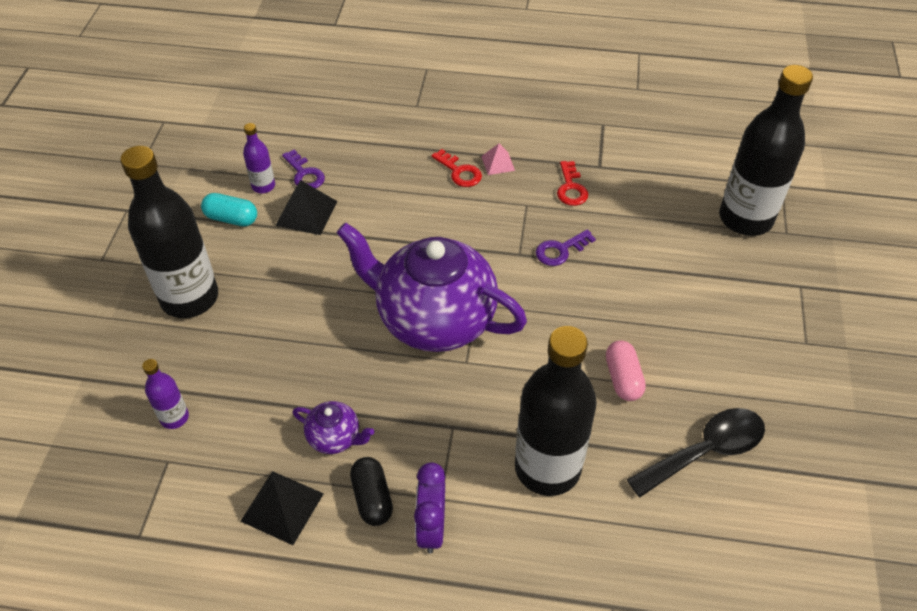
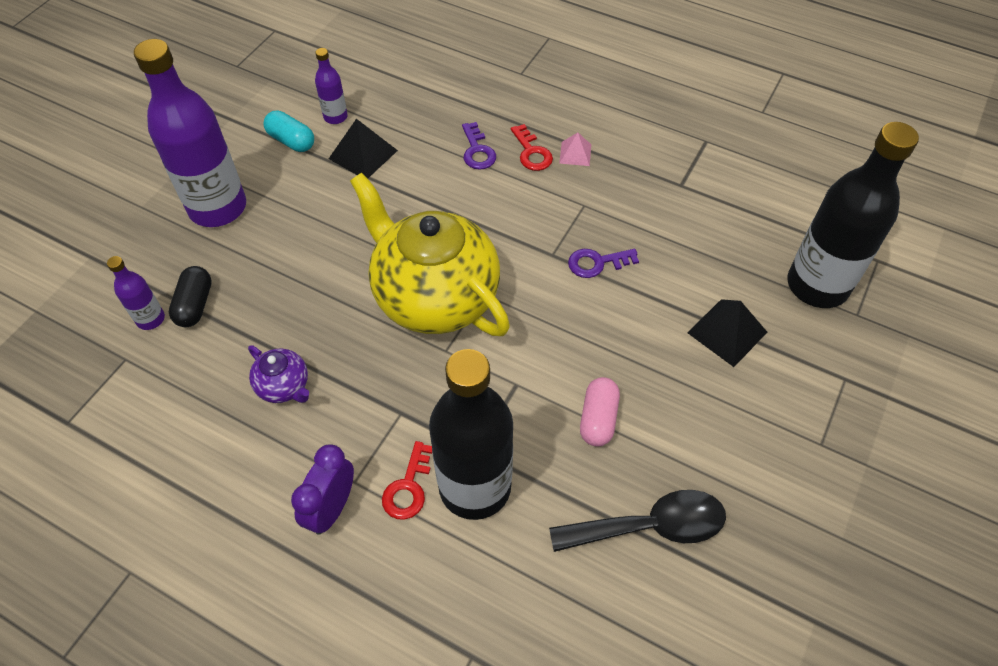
camera: 20 degrees right, 5 degrees up
black bottle [120,146,218,318] -> purple bottle [134,39,246,227]
black pyramid [240,471,324,545] -> black pyramid moved to [687,299,767,367]
purple key [282,149,325,189] -> purple key moved to [462,122,496,170]
purple teapot [337,223,527,352] -> yellow teapot [350,173,510,336]
black capsule [350,457,393,526] -> black capsule moved to [169,266,212,327]
red key [557,161,588,206] -> red key moved to [382,441,432,519]

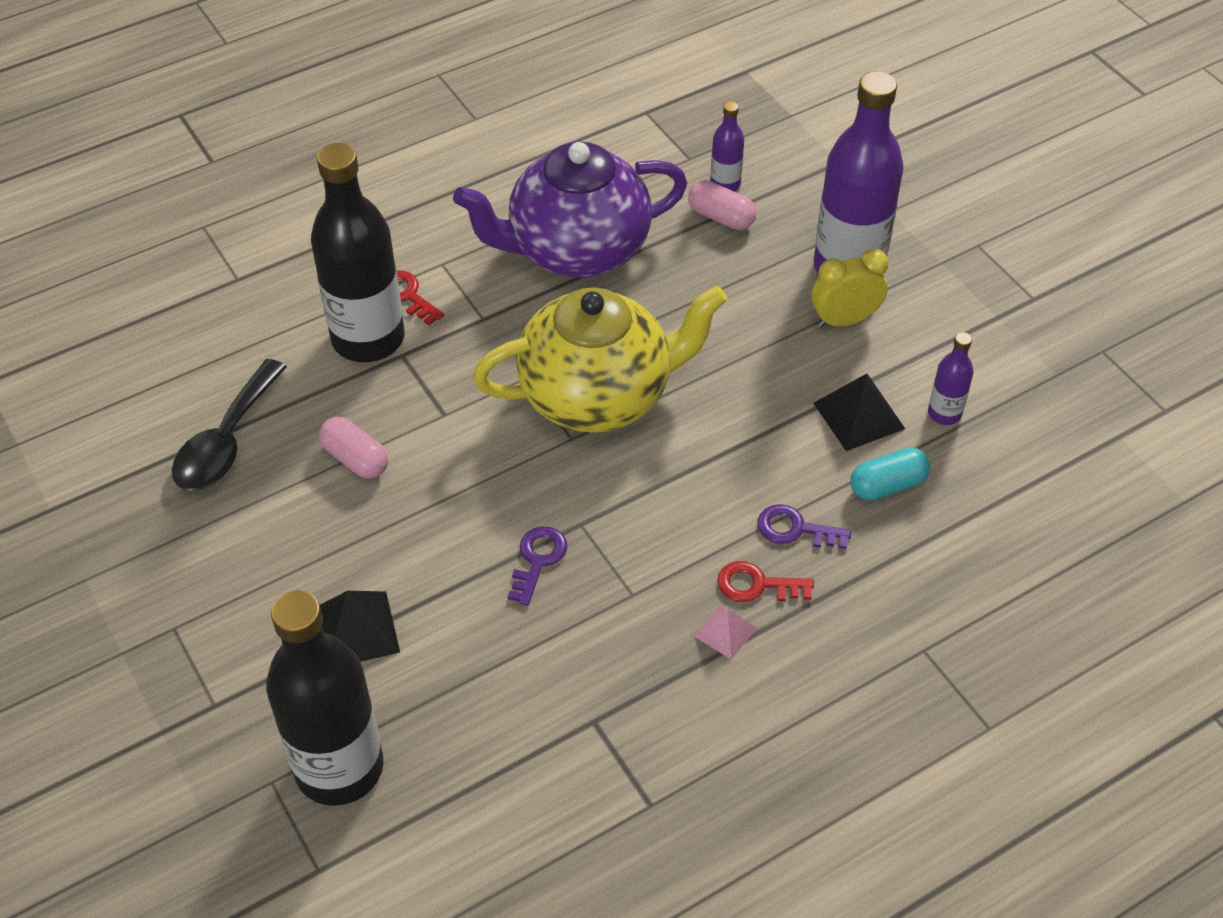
camera: 120 degrees right, 5 degrees down
black capsule [169,266,212,327] -> pink capsule [688,180,756,230]
purple teapot [248,345,309,403] -> purple teapot [453,141,687,277], size x2.39
turquoise capsule [264,110,314,152] -> turquoise capsule moved to [851,447,930,501]
purple clock [291,445,354,535] -> none
none -> yellow clock [812,249,888,328]

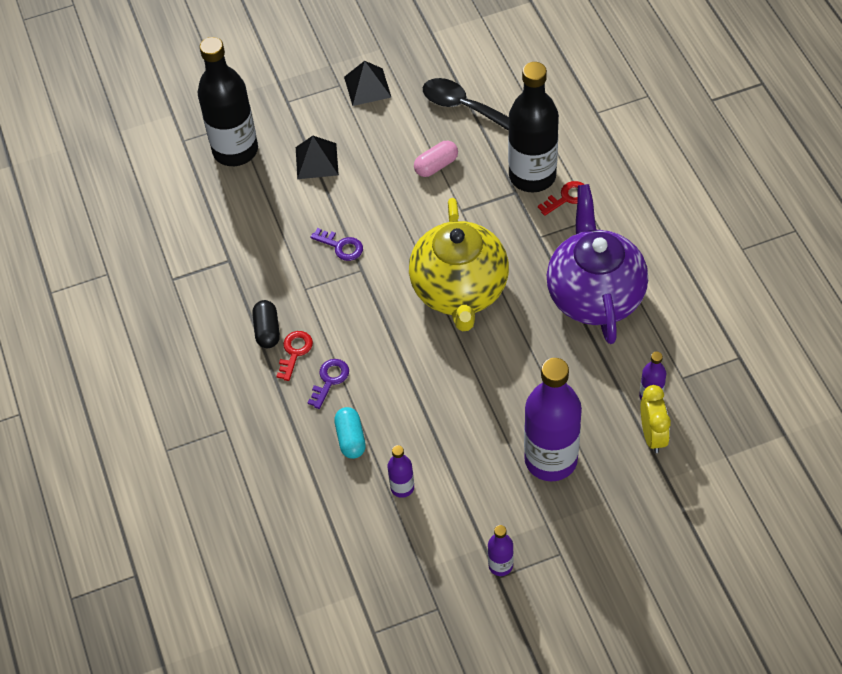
camera: 105 degrees right, 5 degrees up
pink capsule [688,180,756,230] -> none
pink pyramid [694,606,757,660] -> black capsule [252,300,280,348]
yellow clock [812,249,888,328] -> yellow clock moved to [641,385,671,453]
black pyramid [813,373,905,451] -> black pyramid moved to [344,61,392,106]
none -> purple bottle [488,525,513,576]

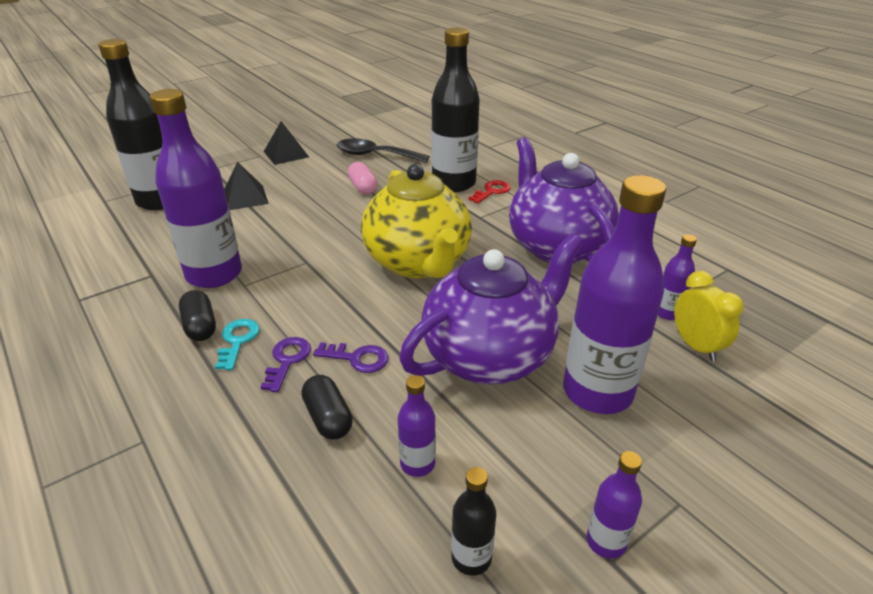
camera: 20 degrees left, 20 degrees down
red key [276,331,313,381] -> turquoise key [215,319,260,370]
purple key [310,228,363,261] -> purple key moved to [313,342,389,373]
turquoise capsule [334,407,366,459] -> black capsule [302,375,353,439]
pink capsule [414,141,458,177] -> pink capsule turned 60 degrees counterclockwise [348,162,377,195]
none -> purple bottle [150,89,242,288]
none -> purple teapot [399,233,583,384]
none -> black bottle [451,467,496,576]

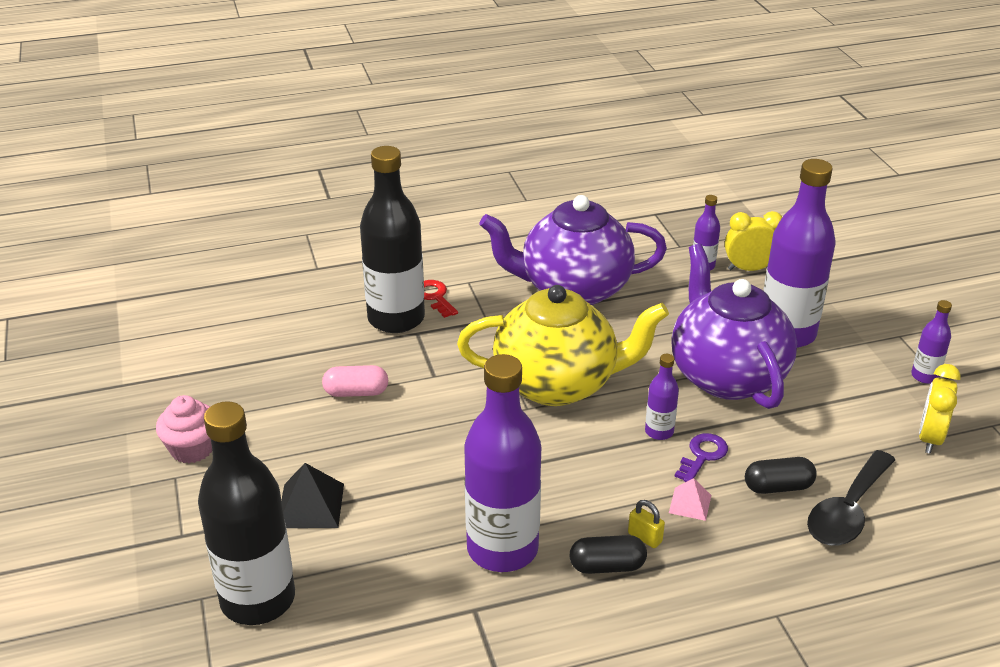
camera: 70 degrees left, 0 degrees up
turquoise key [215,319,260,370] -> yellow padlock [628,500,665,548]
purple key [261,337,311,392] -> pink pyramid [669,478,711,521]
black pyramid [264,121,309,165] -> pink cupcake [156,395,212,463]
black spoon [336,138,430,163] -> black spoon moved to [807,450,895,545]
purple bottle [398,375,436,477] -> purple bottle moved to [645,354,679,440]
black bottle [451,467,496,576] -> yellow clock [919,364,961,454]

